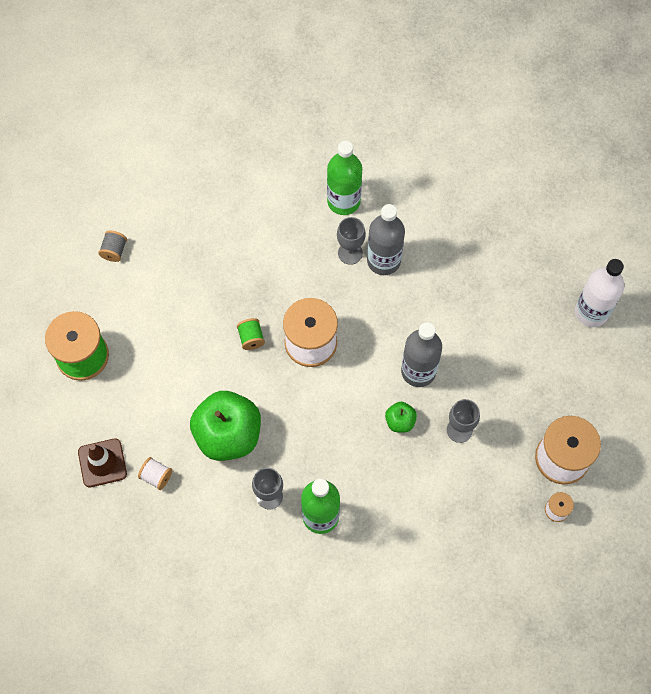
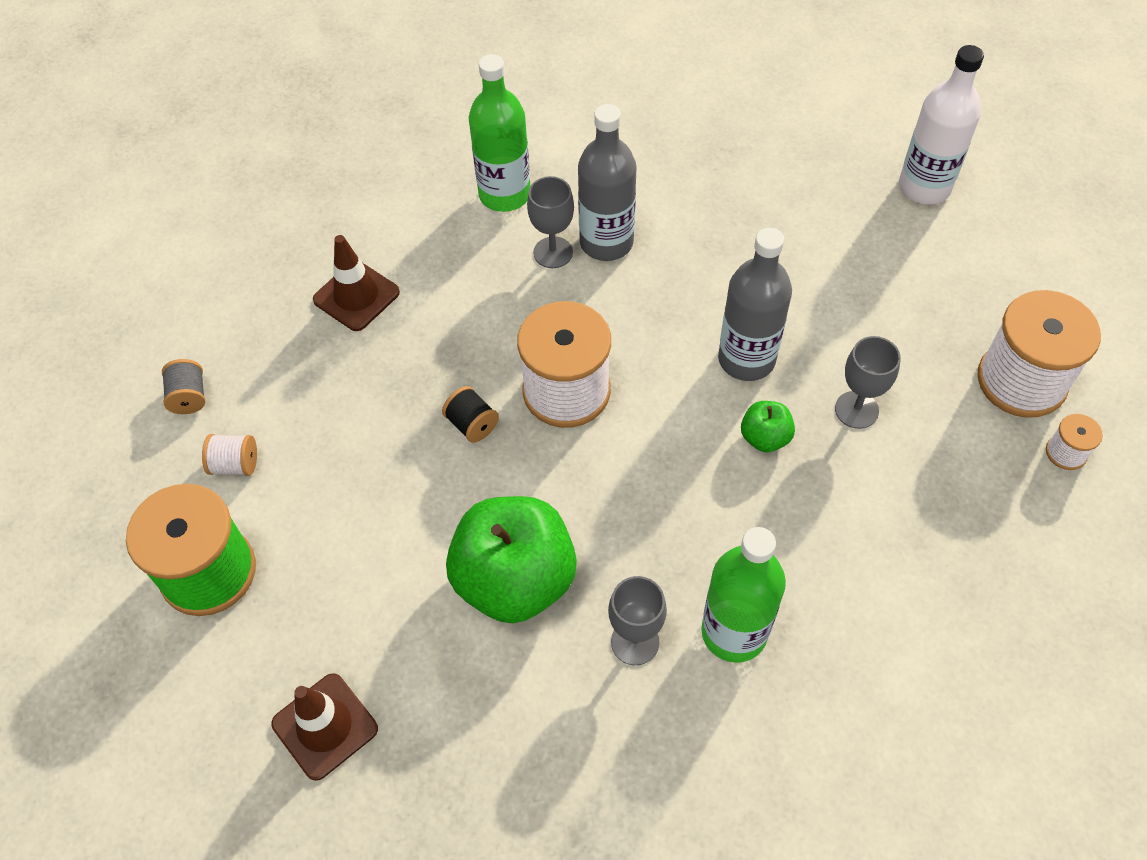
camera: 25 degrees left, 10 degrees down
white spool [138,457,172,490] -> white spool moved to [202,434,257,476]
green spool [237,318,265,350] -> black spool [442,386,499,443]
none -> brown traffic cone [313,235,400,331]

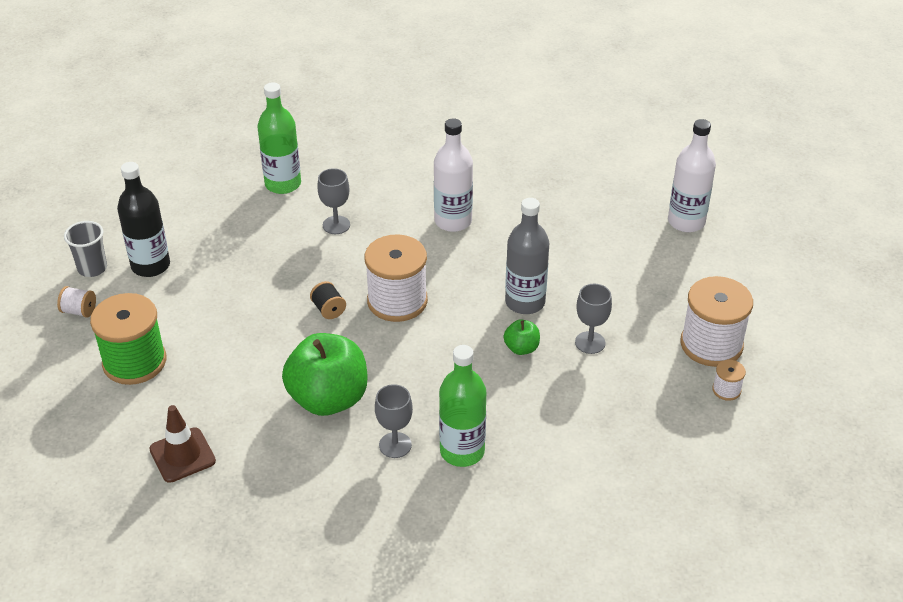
camera: 10 degrees right, 15 degrees down
grey spool [162,359,205,414] -> black bottle [117,162,170,277]
white spool [202,434,257,476] -> white spool moved to [57,286,96,317]
brown traffic cone [313,235,400,331] -> none
green bottle [469,54,530,212] -> green bottle moved to [257,82,301,194]
grey goblet [527,176,574,268] -> grey goblet moved to [317,168,350,234]
grey bottle [578,104,637,261] -> white bottle [434,119,473,232]
none -> grey cup [64,221,107,277]

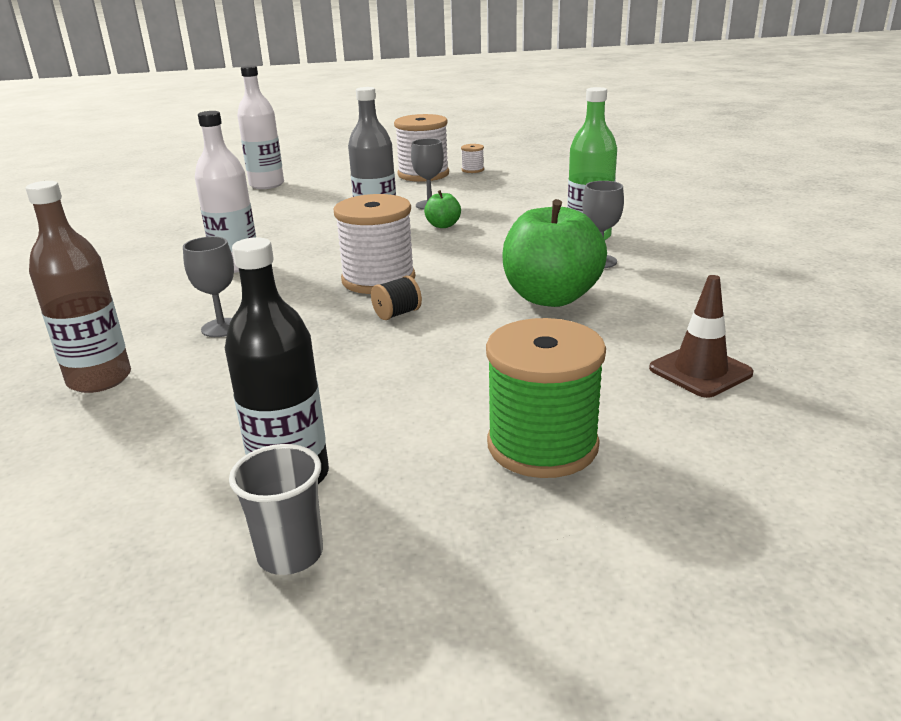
camera: 95 degrees left, 15 degrees down
white spool [57,286,96,317] -> none
green bottle [257,82,301,194] -> brown bottle [26,181,131,393]

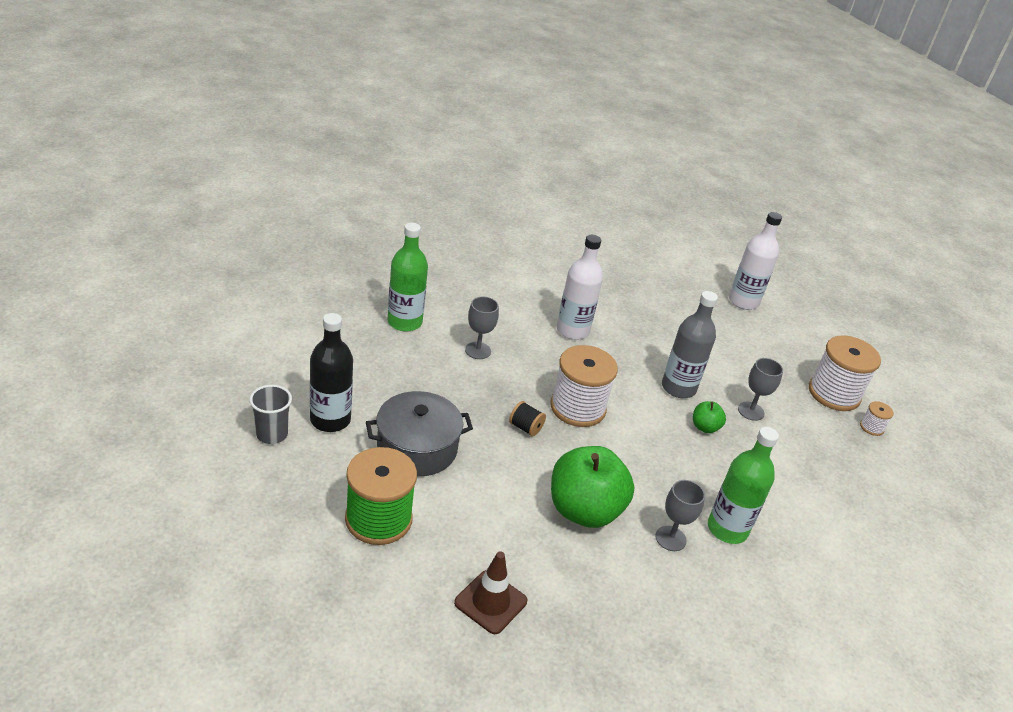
camera: 65 degrees right, 10 degrees up
brown bottle [26,181,131,393] -> green bottle [388,223,428,332]
none -> grey pot [366,391,473,476]

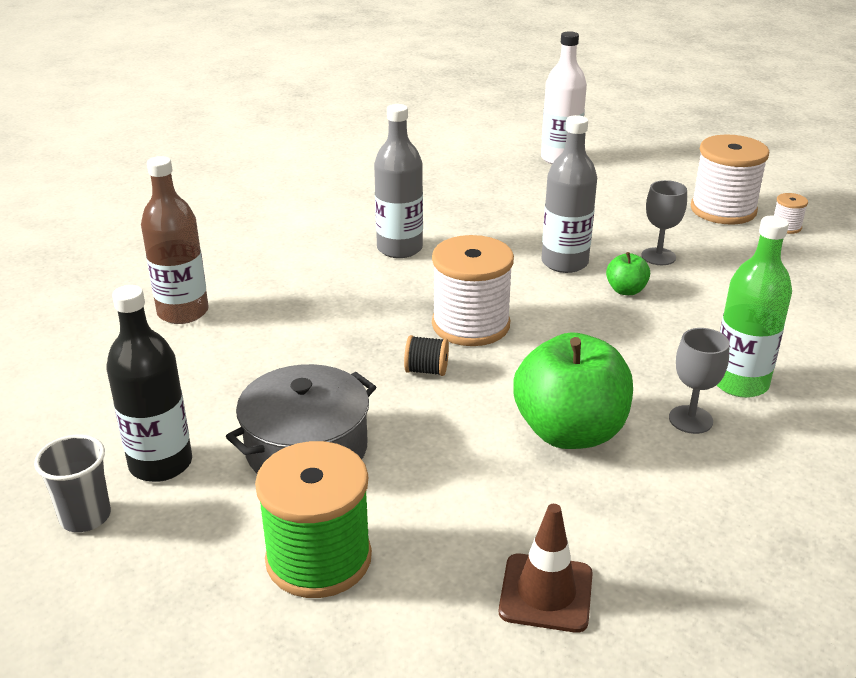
camera: 20 degrees left, 5 degrees down
green bottle [388,223,428,332] -> brown bottle [141,156,209,324]
grey goblet [465,296,499,359] -> none
white bottle [557,235,603,340] -> grey bottle [374,104,423,258]

